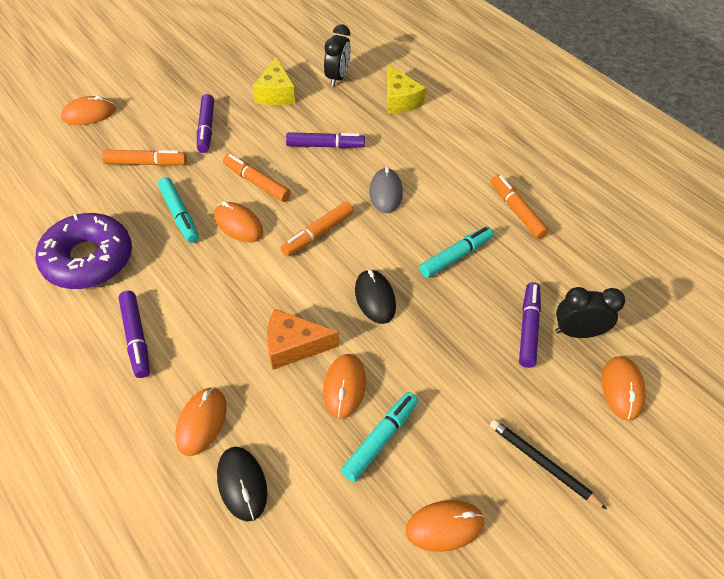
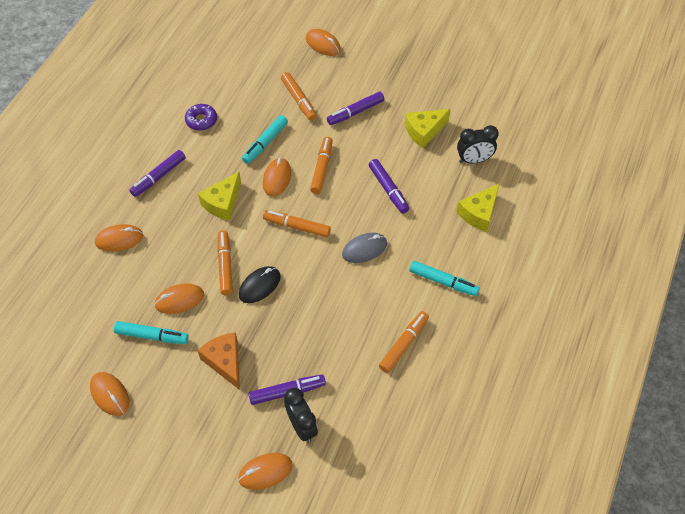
camera: 65 degrees right, 5 degrees up
purple donut [36,213,132,289] -> purple donut [185,104,217,131], size x0.51
black mouse [217,447,267,522] -> none
orange cheese [267,309,339,370] -> orange cheese moved to [197,332,240,390]
turquoise marker [419,227,493,278] -> turquoise marker moved to [409,261,480,296]
black pencil [490,419,608,510] -> none
none -> yellow cheese [198,172,241,221]
none -> orange marker [217,230,233,295]

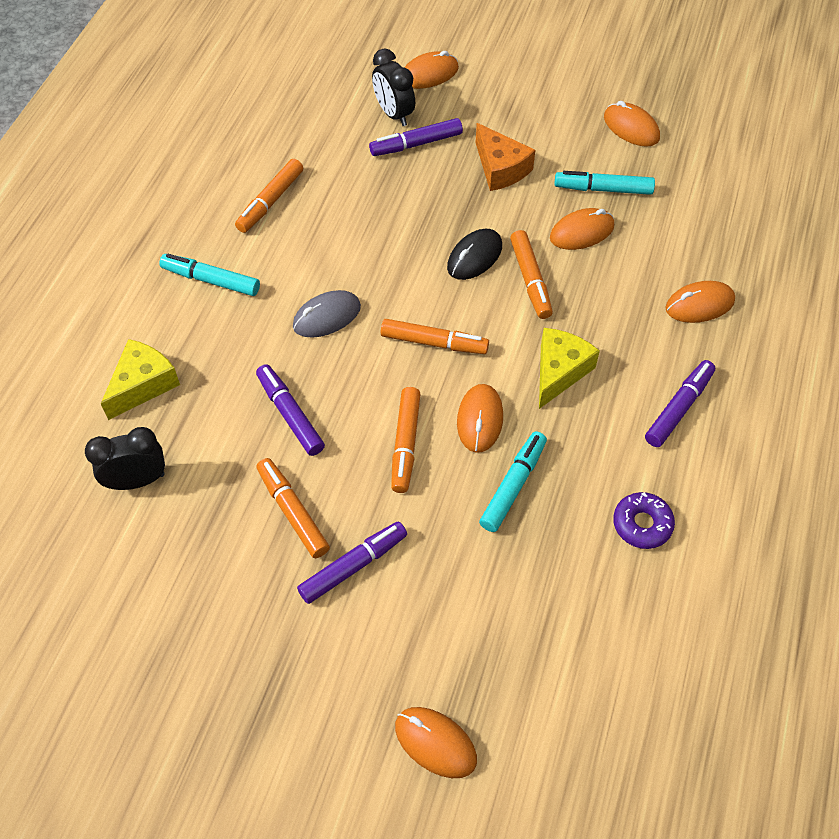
camera: 175 degrees right, 0 degrees up
orange marker [281,72,317,121] -> orange marker moved to [257,458,330,558]
yellow cheese [405,109,451,148] -> none

